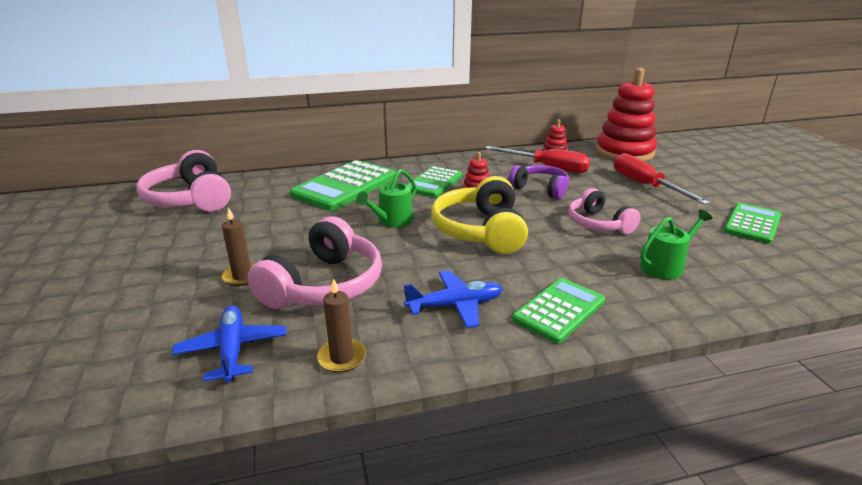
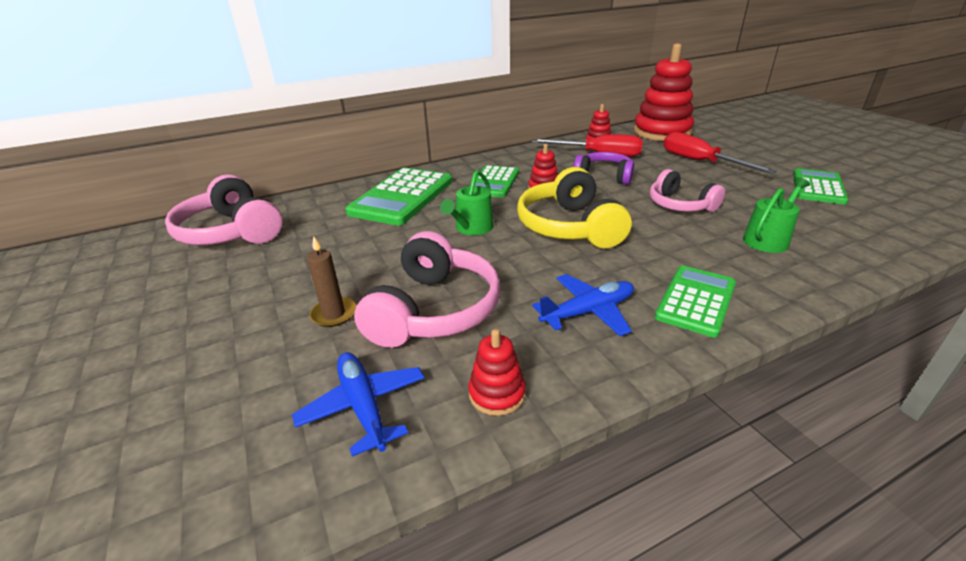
camera: 10 degrees left, 5 degrees up
brown candle [317,278,366,373] -> red stacking toy [468,329,526,416]

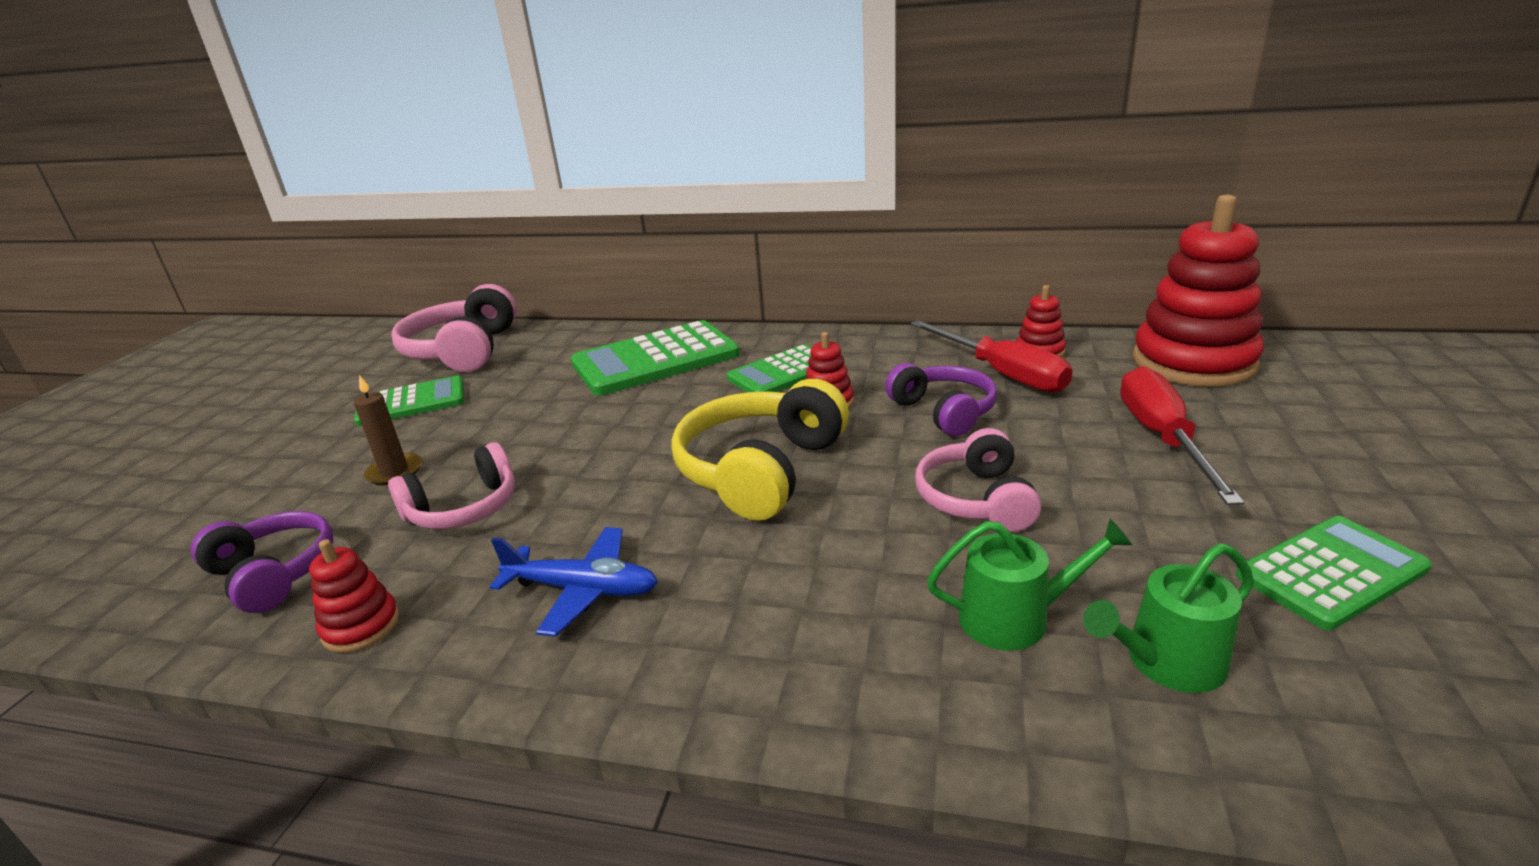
camera: 40 degrees right, 5 degrees down
blue plane [292,352,425,457] -> purple headphones [191,511,333,613]
pink headphones [354,231,501,348] -> pink headphones [388,442,515,529], size x0.65
green watering can [440,170,494,235] -> green watering can moved to [1083,543,1254,693]
green calculator [655,266,736,337] -> green calculator moved to [354,376,464,426]

